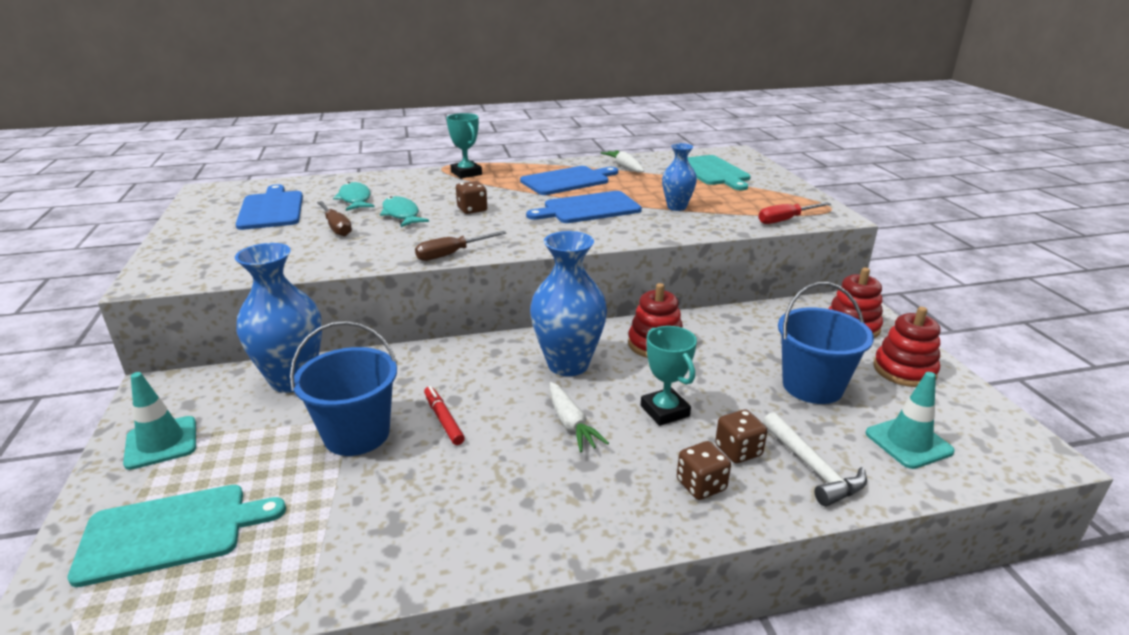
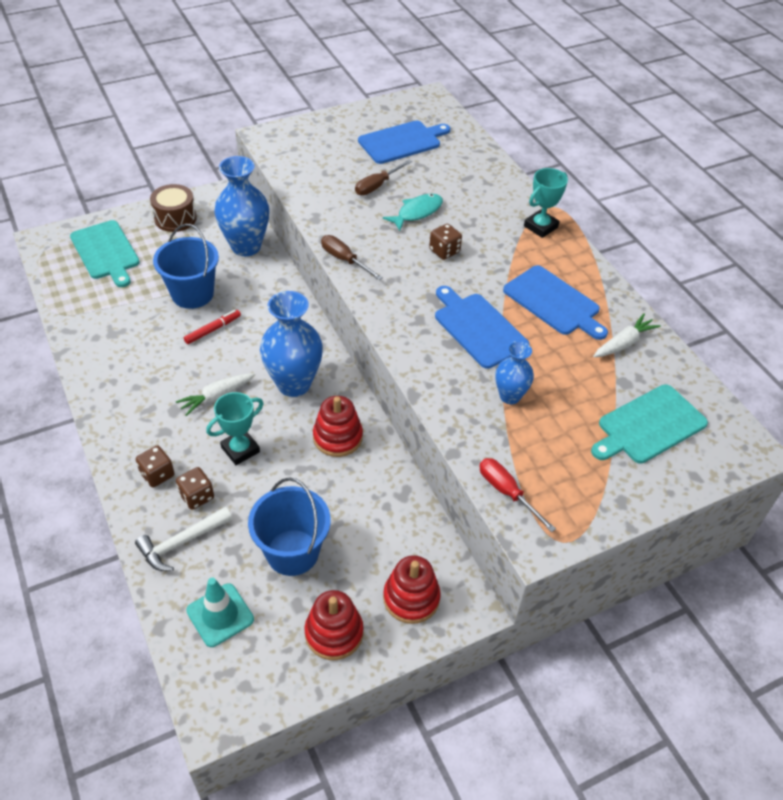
camera: 75 degrees right, 20 degrees up
turquoise traffic cone [123,372,196,470] -> brown drum [150,184,197,232]
turquoise fish [333,182,374,211] -> none

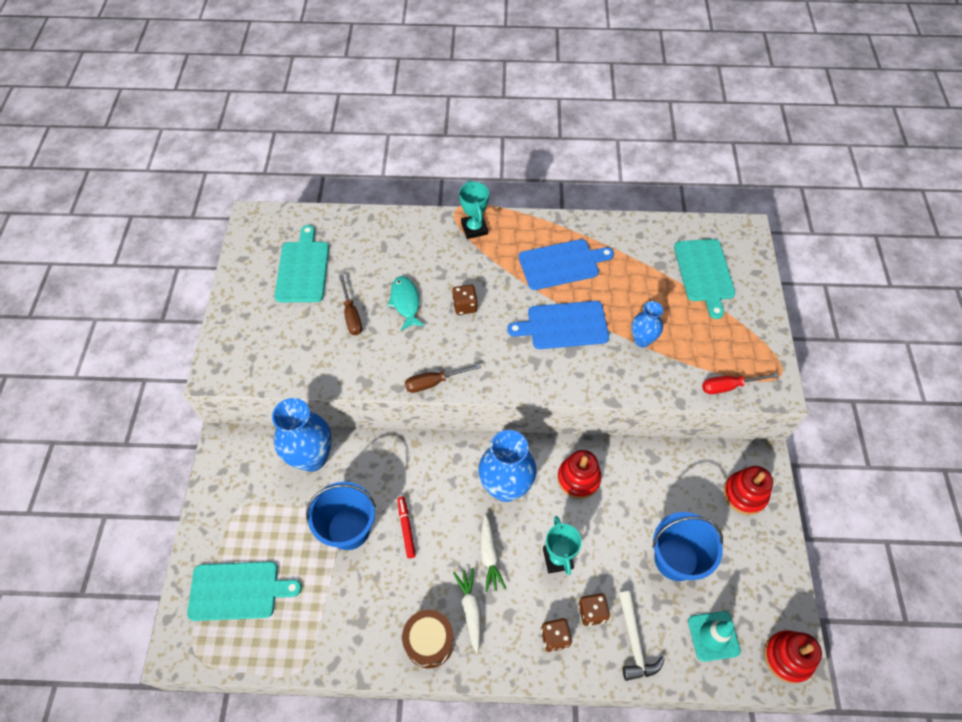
camera: 60 degrees left, 10 degrees up
brown drum [150,184,197,232] -> brown drum moved to [402,610,454,668]
red stacking toy [305,590,364,660] -> red stacking toy moved to [764,630,822,683]
blue cutting board [358,120,450,164] -> turquoise cutting board [275,225,329,302]
white carrot [593,314,661,357] -> white carrot moved to [453,568,481,653]

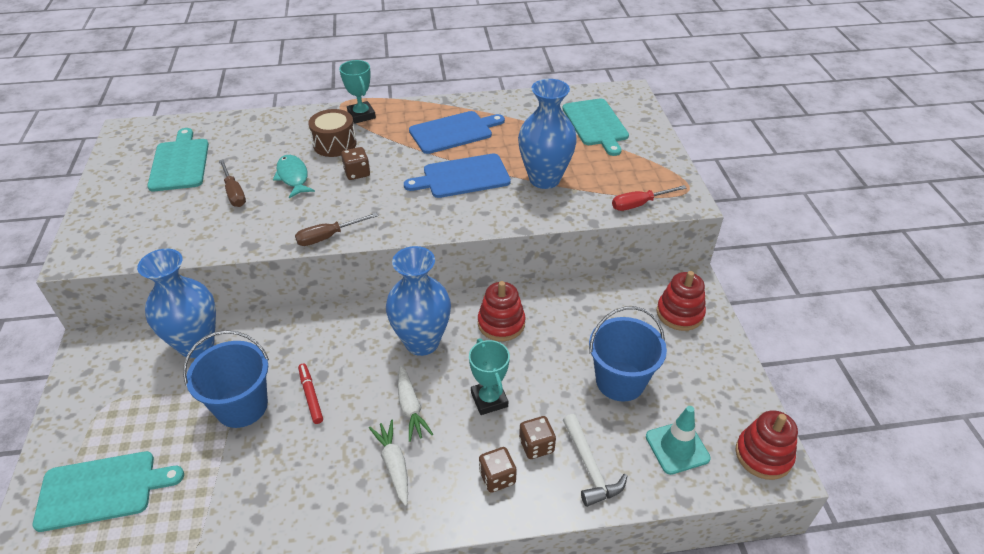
camera: 10 degrees left, 15 degrees down
brown drum [402,610,454,668] -> brown drum moved to [308,109,357,157]
blue vase [631,301,663,347] -> blue vase [518,79,577,189], size x1.78

